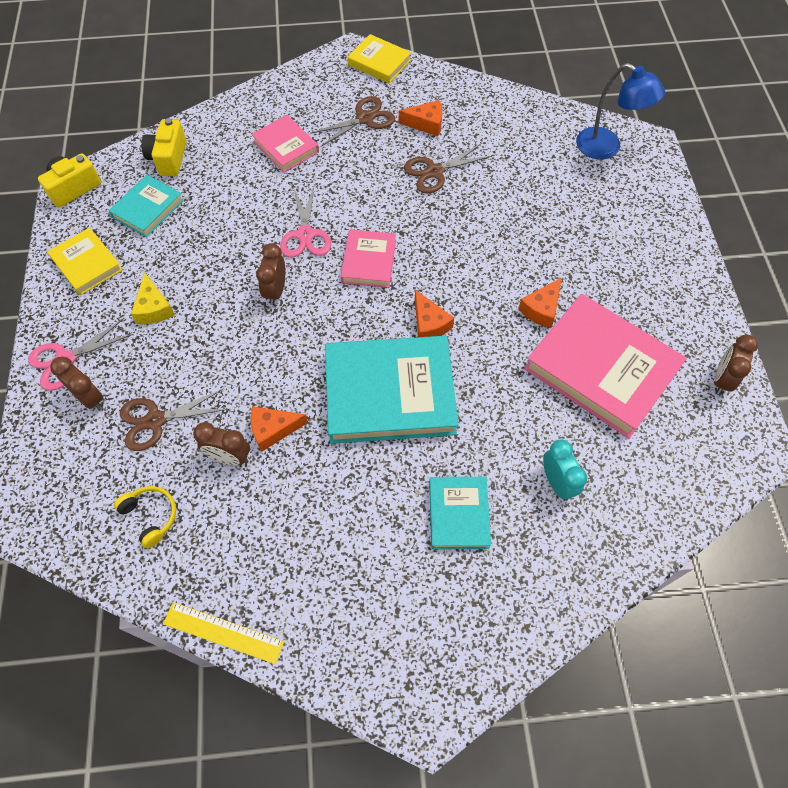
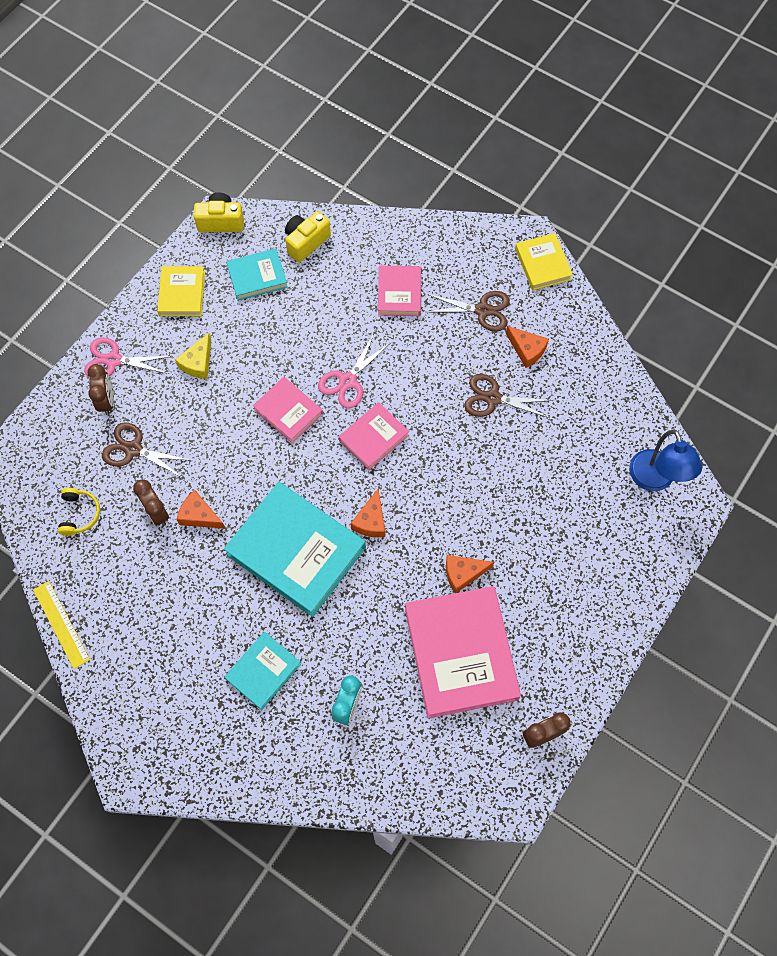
camera: 40 degrees right, 5 degrees up
brown clock [256,243,285,305] -> pink book [253,377,323,443]

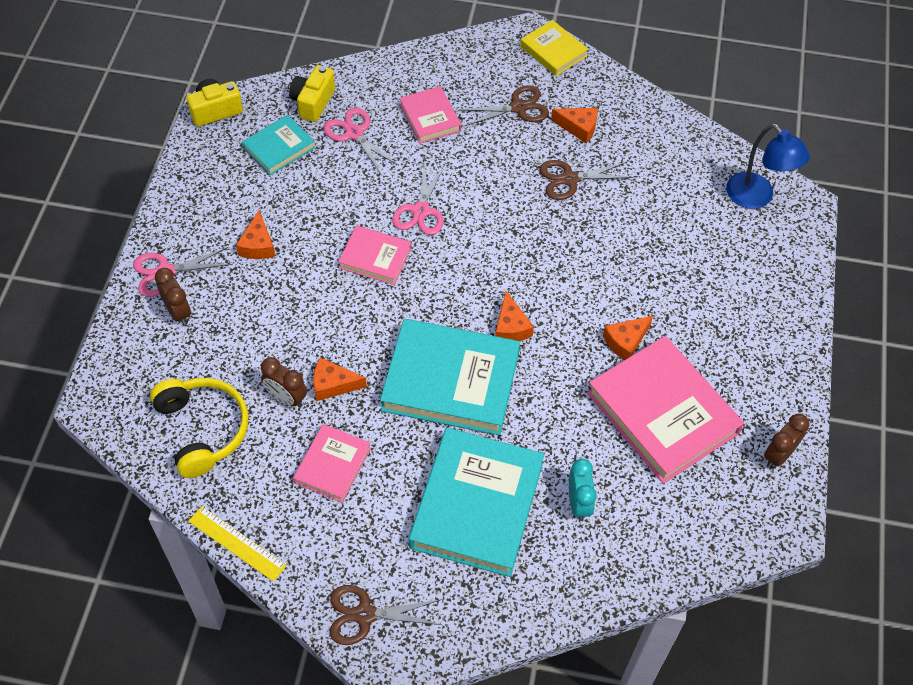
camera: 25 degrees left, 10 degrees down
yellow headphones [58,488,100,536] -> yellow headphones [150,378,249,478], size x1.86
brown scissors [102,422,193,478] -> brown scissors moved to [330,585,442,645]
yellow book [157,266,205,316] -> none
yellow cheese [175,333,211,379] -> orange cheese [236,210,275,259]
turquoise book [224,632,301,710] -> turquoise book [409,427,544,577], size x1.90
pink book [339,402,409,470] -> pink book moved to [293,424,371,503]
none -> pink scissors [323,107,399,175]

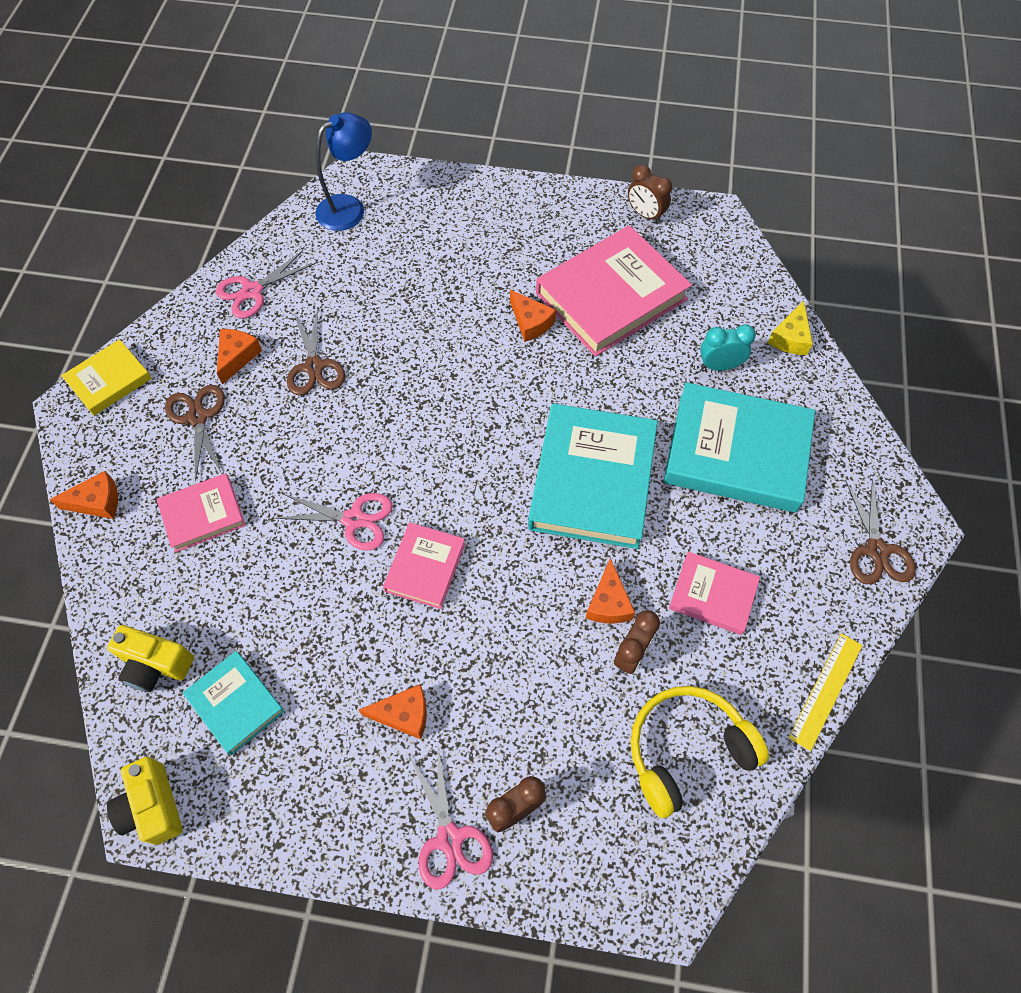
camera: 90 degrees left, 5 degrees up
pink scissors [323,107,399,175] -> pink scissors moved to [216,250,316,318]
orange cheese [495,291,534,341] -> orange cheese moved to [49,471,118,519]
none -> yellow cheese [768,301,813,355]

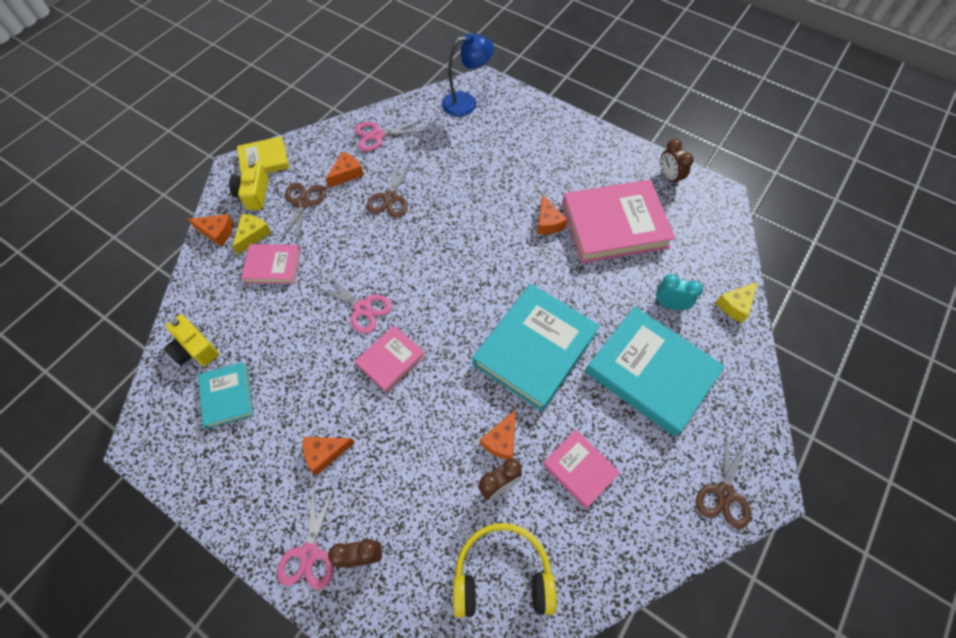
camera: 25 degrees right, 0 degrees up
yellow camera [107,757,183,845] -> yellow camera moved to [229,161,269,210]
orange cheese [359,684,427,739] -> orange cheese turned 135 degrees clockwise [303,437,355,476]
yellow ruler [789,633,863,751] -> none
none -> yellow cheese [232,214,272,255]

